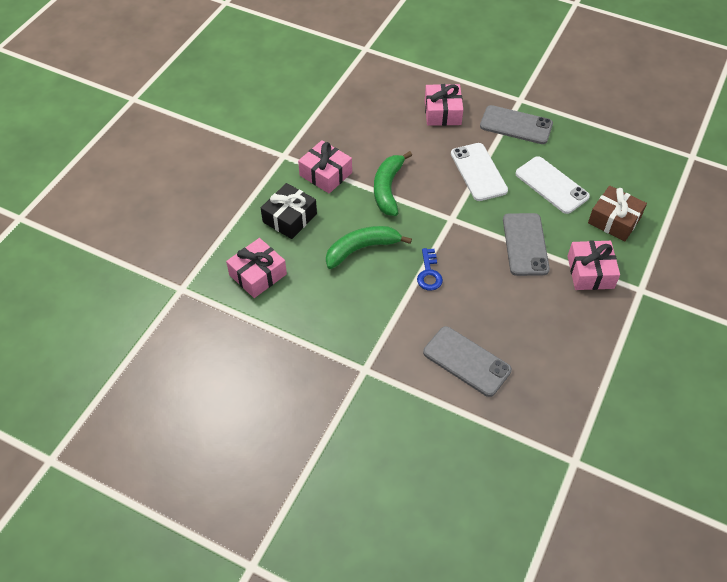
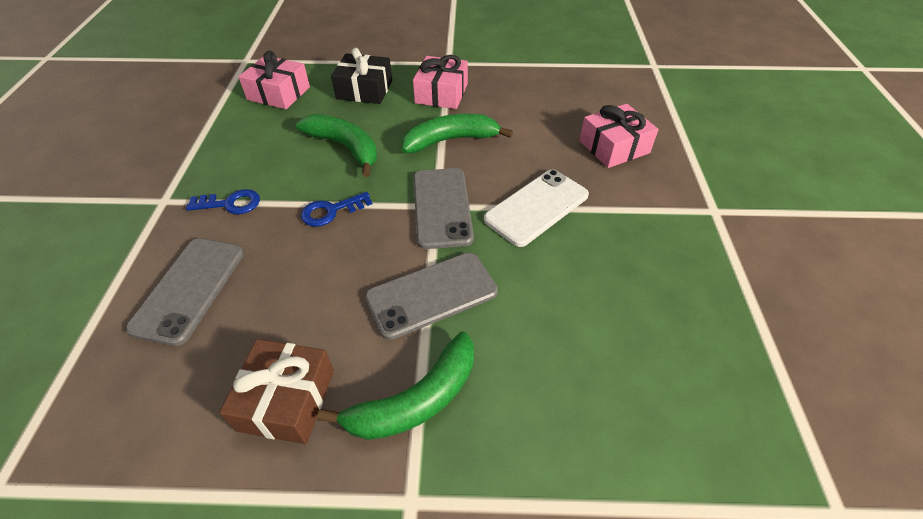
camera: 65 degrees right, 5 degrees down
grey phone [480,105,553,144] -> grey phone moved to [413,168,474,249]
white phone [515,156,590,214] -> none
pink gift [567,241,620,290] -> green banana [317,332,474,440]
brown gift [588,186,647,241] -> brown gift moved to [219,339,334,444]
none -> blue key [186,189,260,214]

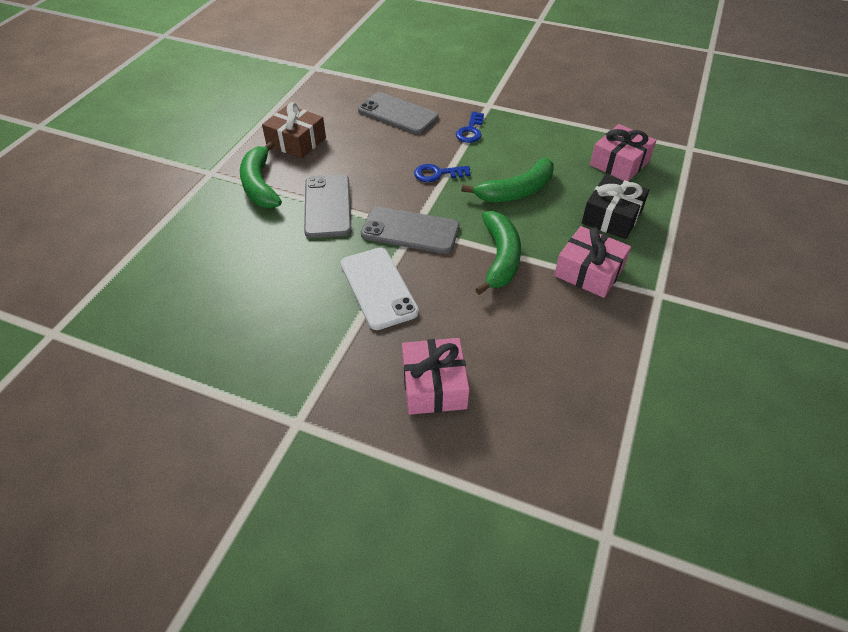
camera: 110 degrees right, 0 degrees up
blue key [301,192,372,227] -> blue key turned 90 degrees counterclockwise [414,164,471,182]

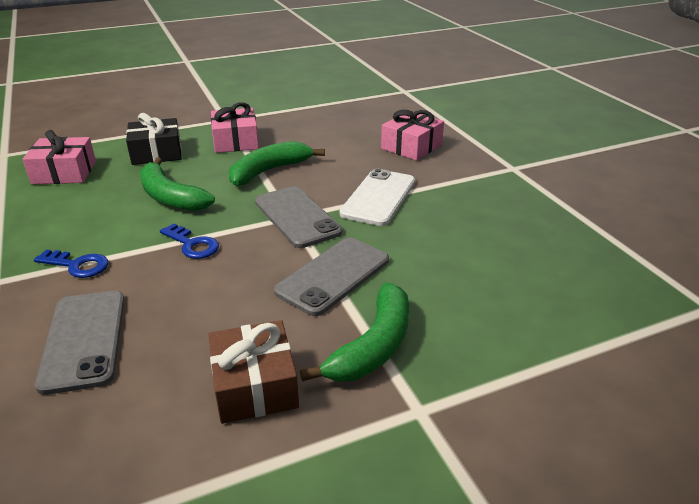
camera: 135 degrees left, 15 degrees down
blue key [456,112,484,143] -> blue key turned 45 degrees clockwise [34,250,108,278]
green banana [461,158,554,202] -> green banana turned 150 degrees counterclockwise [140,158,215,211]

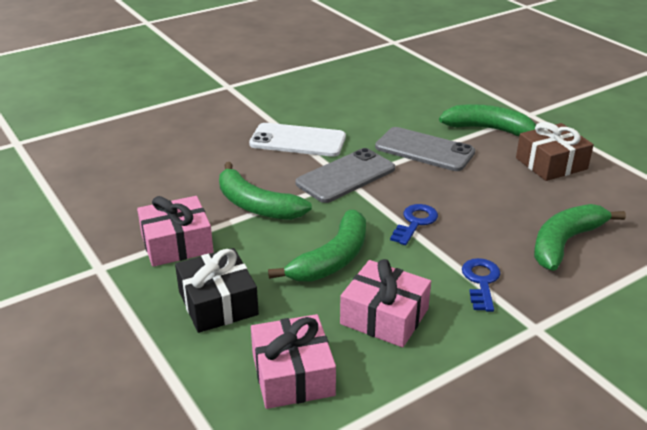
camera: 100 degrees left, 0 degrees up
grey phone [35,291,124,395] -> green banana [534,204,626,271]
pink gift [381,110,444,161] -> pink gift moved to [340,259,431,347]

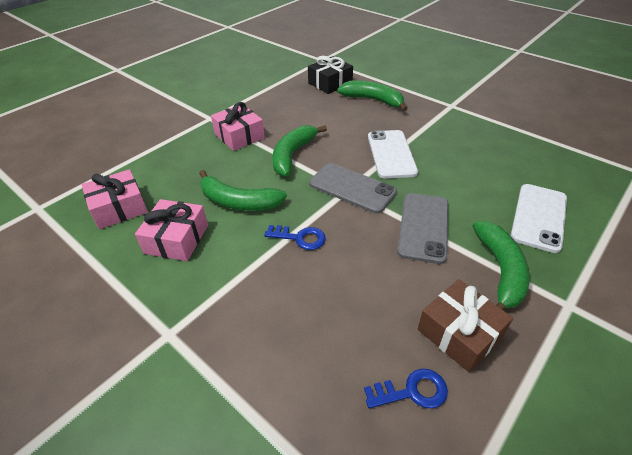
camera: 75 degrees right, 10 degrees up
black gift [175,248,259,333] -> black gift moved to [308,56,353,94]
blue key [462,258,501,312] -> blue key moved to [364,369,448,409]
green banana [534,204,626,271] -> green banana moved to [337,80,408,111]
none -> white phone [510,184,567,253]

